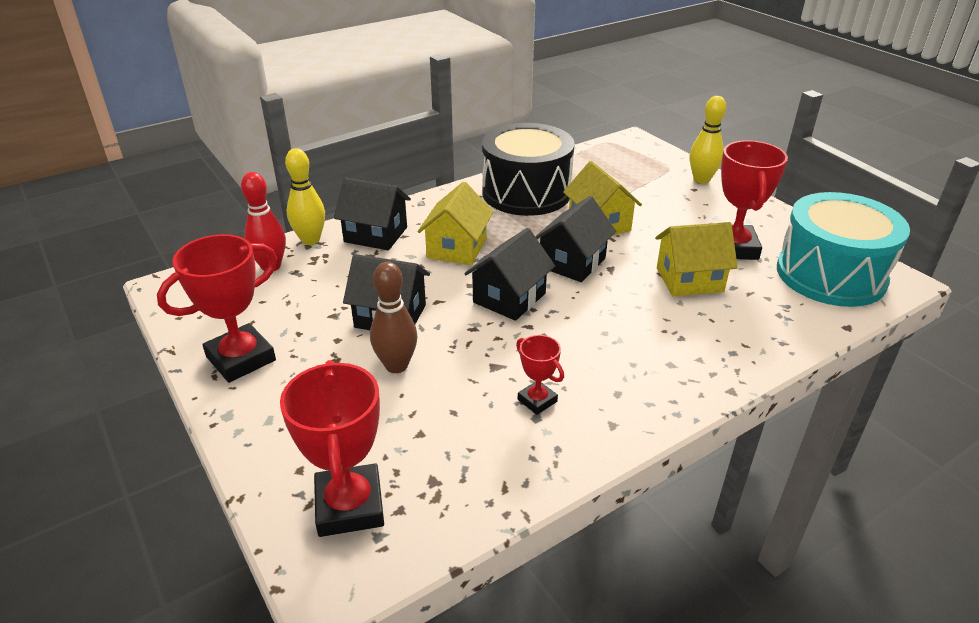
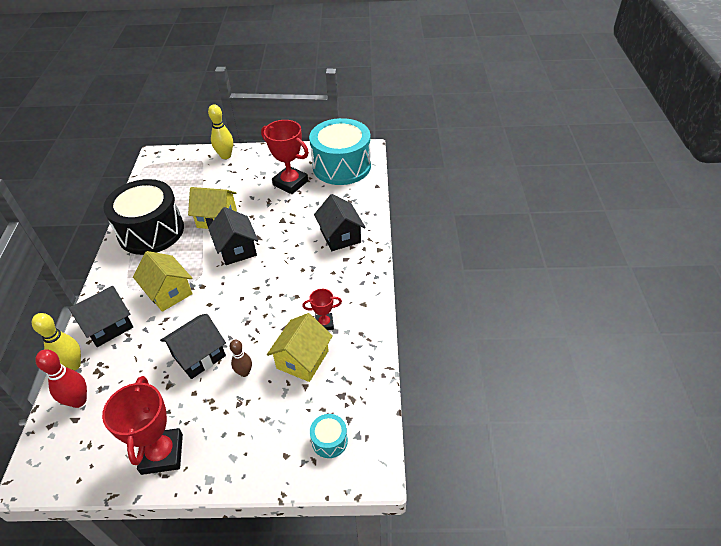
camera: 55 degrees left, 10 degrees up
red trophy [280,360,384,537] -> turquoise drum [310,414,348,458]
brown bowling pin [370,262,417,373] -> brown bowling pin [230,340,252,377], size x0.65
black house [464,228,555,321] -> black house moved to [314,194,366,251]
yellow house [655,222,738,296] -> yellow house moved to [267,313,333,382]

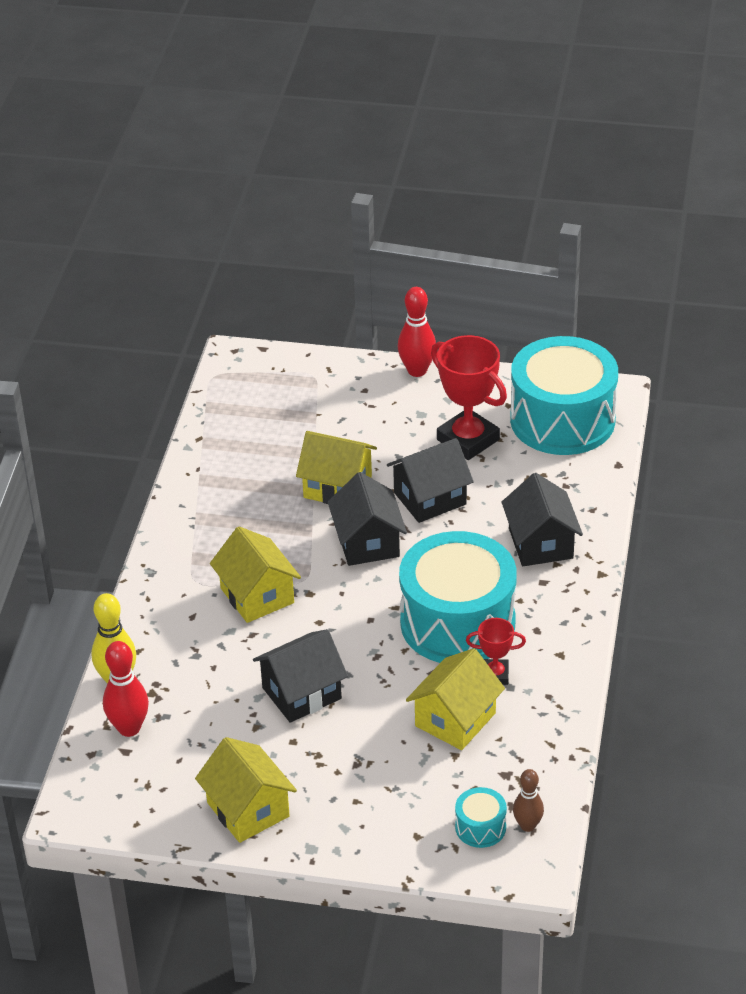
camera: 10 degrees right, 5 degrees down
black house [69,286,133,347] -> black house moved to [387,438,474,523]
red trophy [102,376,183,475] -> yellow house [195,737,297,843]
black drum [103,179,184,255] -> none
yellow bowling pin [208,104,233,159] -> none
brown bowling pin [230,340,252,377] -> brown bowling pin moved to [513,769,544,832]
none -> red bowling pin [398,287,436,377]
none -> turquoise drum [399,531,517,663]

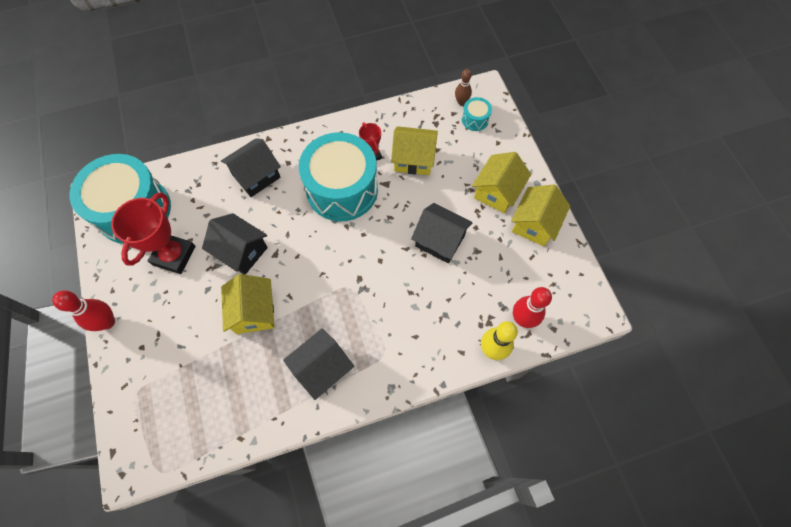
camera: 120 degrees left, 25 degrees up
yellow house [210,526,301,623] -> yellow house moved to [472,152,531,213]
black house [328,472,407,566] -> black house moved to [283,328,354,400]

